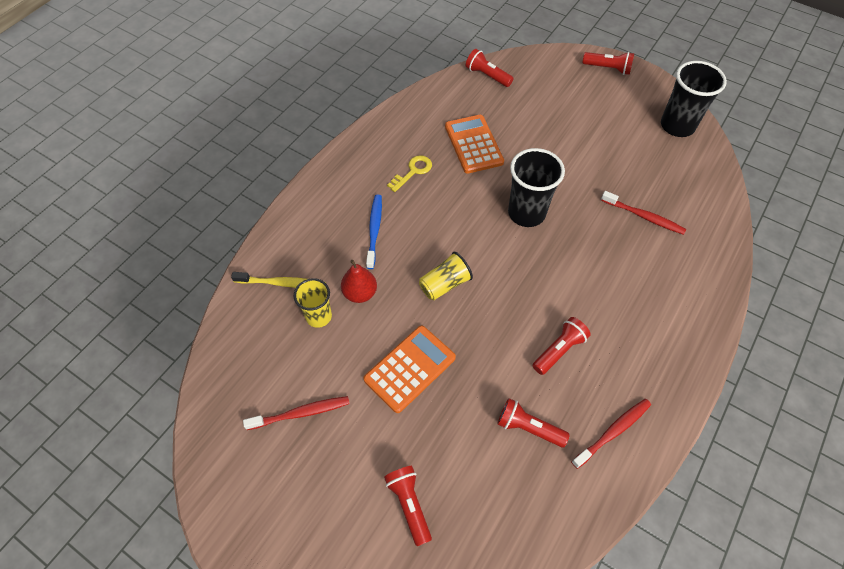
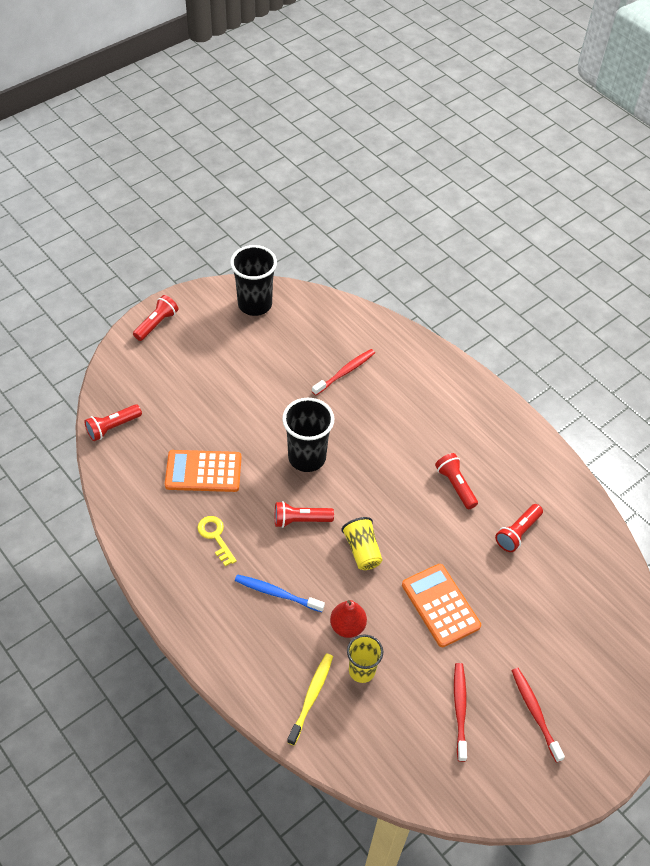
camera: 75 degrees left, 5 degrees down
red flashlight [384,466,432,546] -> red flashlight moved to [275,501,334,528]
red toothbrush [571,399,651,469] -> red toothbrush moved to [511,668,565,763]

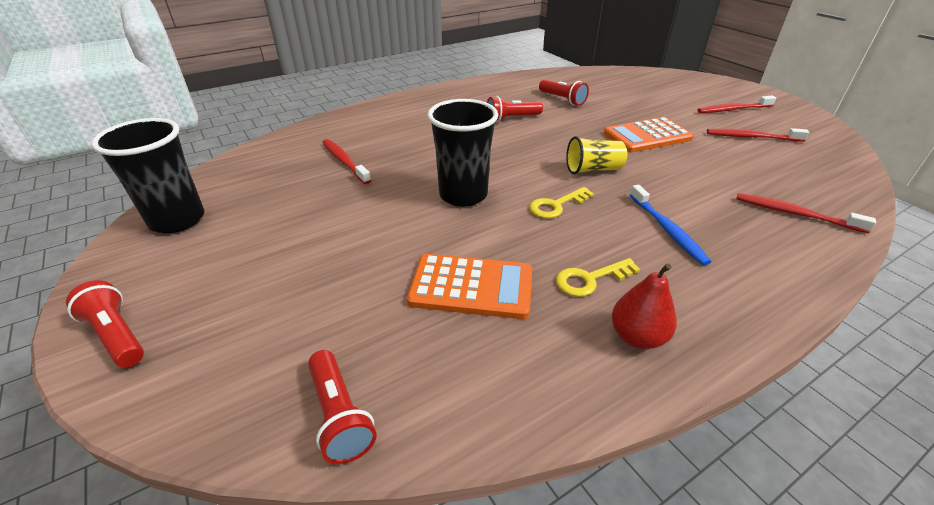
camera: 80 degrees left, 15 degrees down
orange calculator [165,450,241,492] -> orange calculator turned 90 degrees counterclockwise [407,254,532,319]
blue toothbrush [235,574,325,612] -> blue toothbrush turned 45 degrees counterclockwise [630,185,711,265]
red flashlight [275,501,334,528] -> yellow key [529,187,594,219]
yellow toothbrush [287,653,333,745] -> red toothbrush [736,193,876,233]
red pear [330,600,367,638] -> red pear moved to [612,263,677,349]
yellow cup [347,634,383,683] -> none

